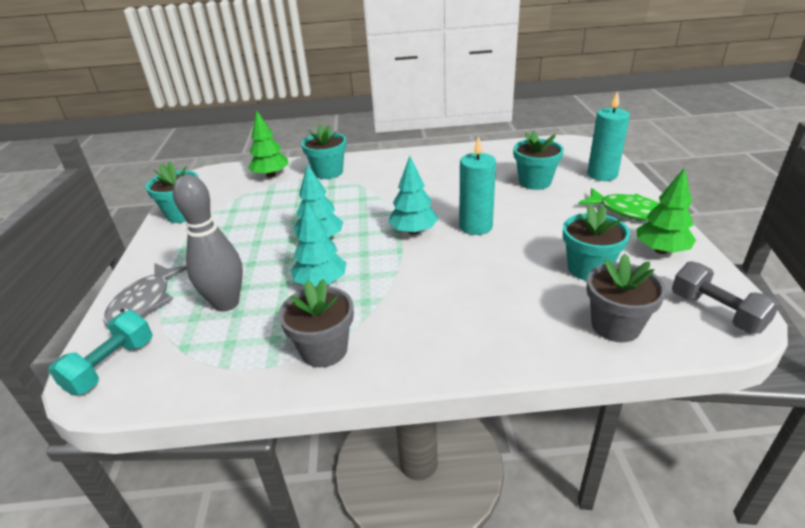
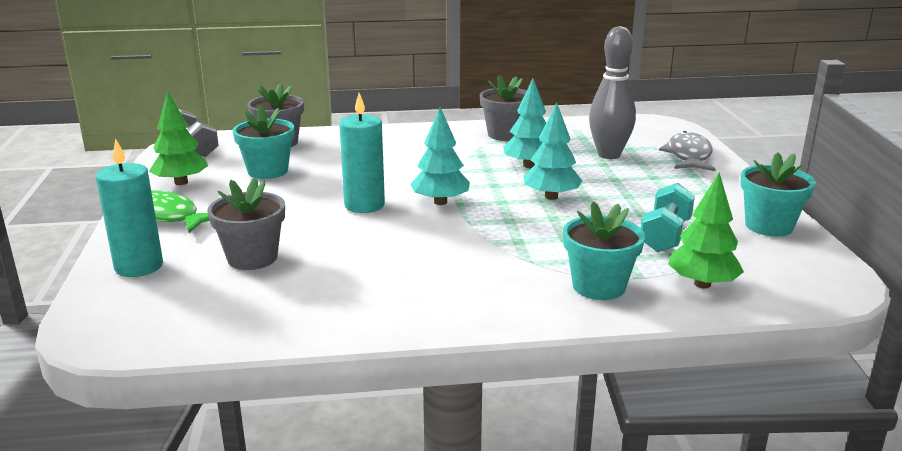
camera: 175 degrees right, 10 degrees down
turquoise dumbbell [48,310,153,395] -> turquoise dumbbell moved to [641,183,695,252]
turquoise flower pot [513,131,564,190] -> grey flower pot [207,178,285,270]

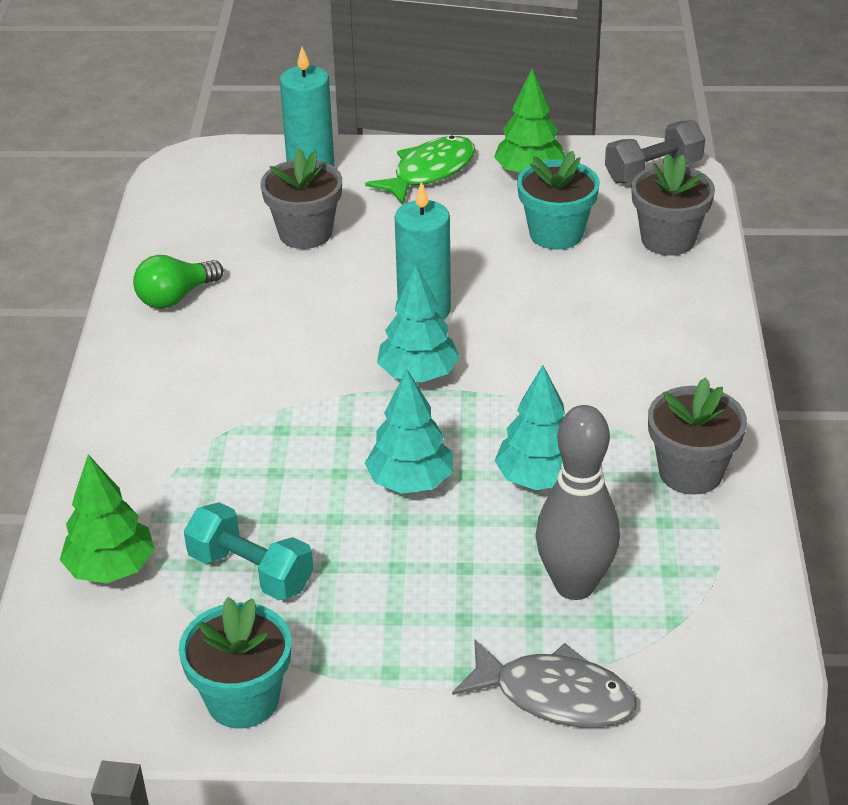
camera: 100 degrees right, 15 degrees up
turquoise flower pot [563,201,645,300] -> none
none -> green light bulb [133,255,223,309]

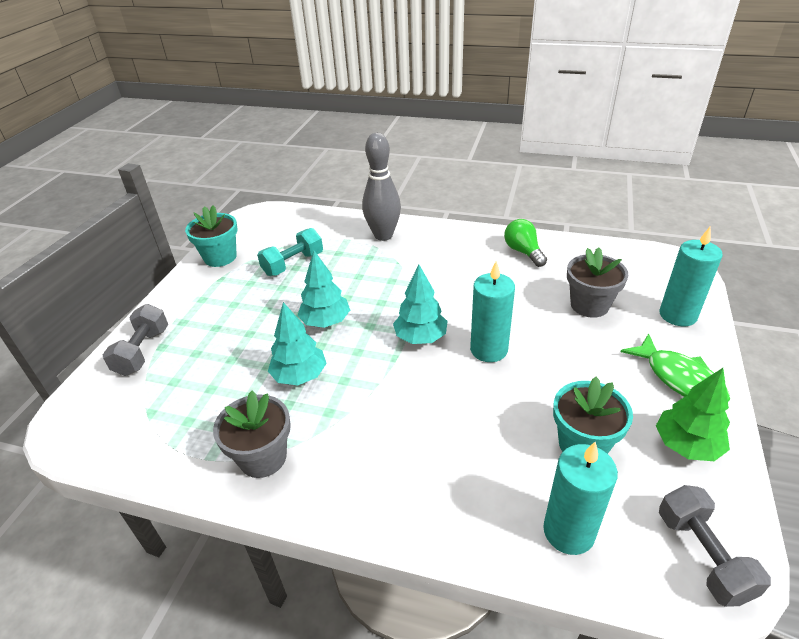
camera: 105 degrees right, 0 degrees up
green tree [60,454,155,584] -> none
grey fish [452,639,637,727] -> grey dumbbell [103,304,168,376]
grey bowling pin [536,405,620,600] -> grey bowling pin moved to [362,133,401,241]
grey flower pot [631,154,715,256] -> turquoise candle [543,442,618,555]

